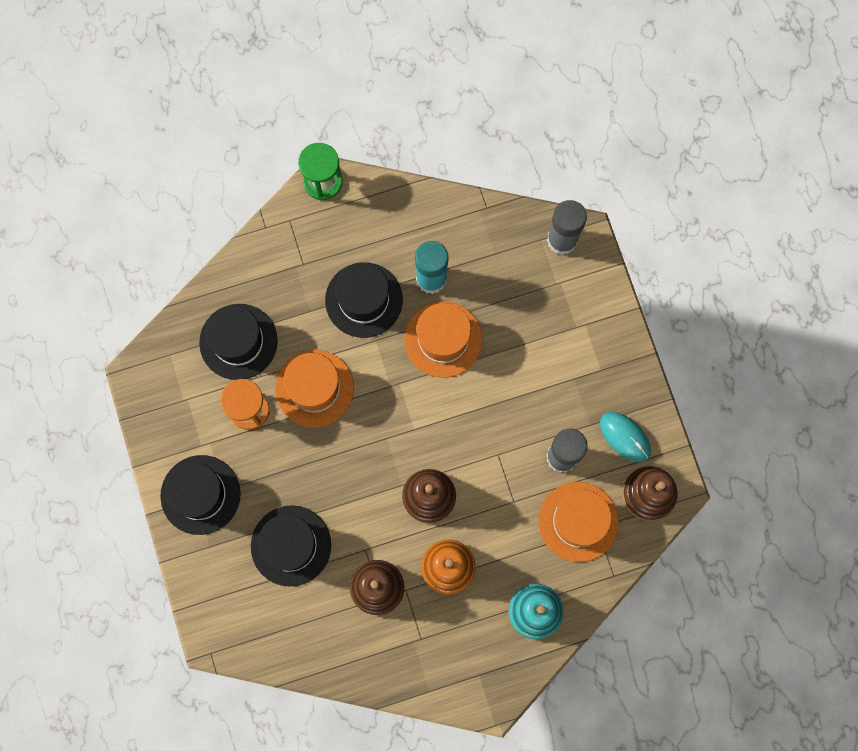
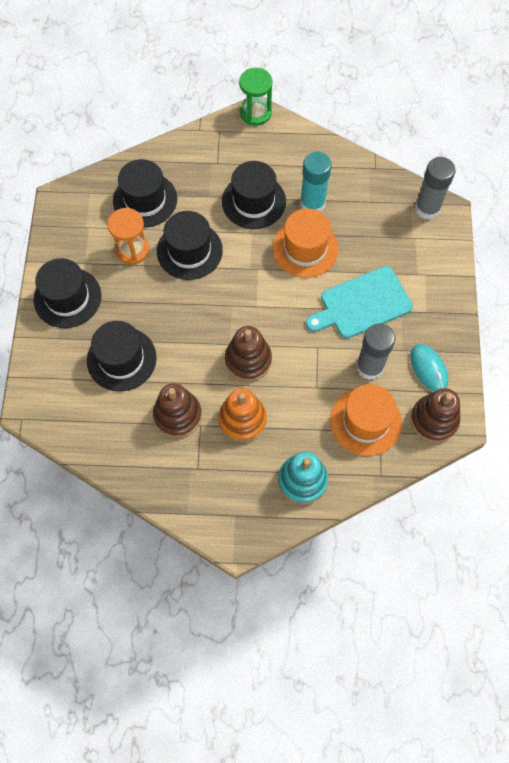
camera: 20 degrees right, 10 degrees down
orange hat [275,350,354,427] -> black hat [157,211,223,280]
none -> turquoise cutting board [306,266,413,338]

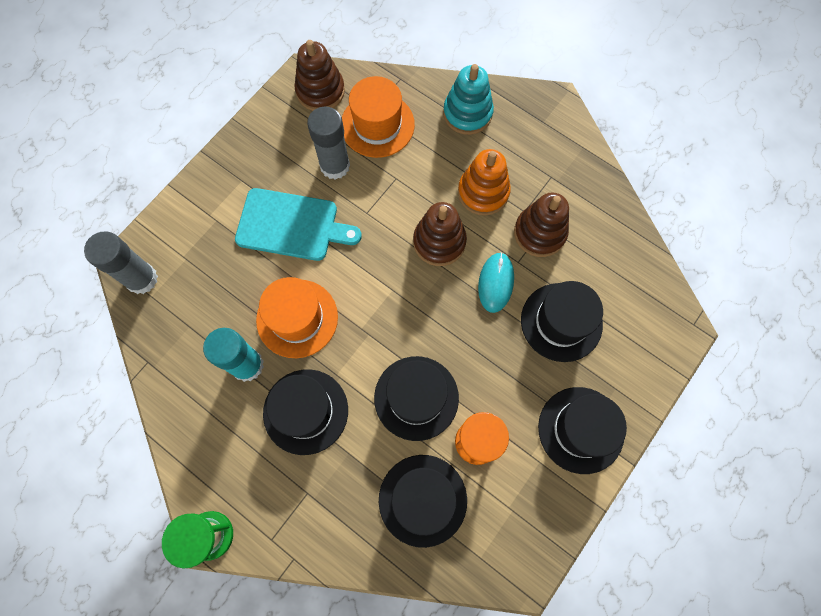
camera: 145 degrees left, 5 degrees up
turquoise mouse [410,344,448,392] -> turquoise mouse moved to [478,252,514,313]

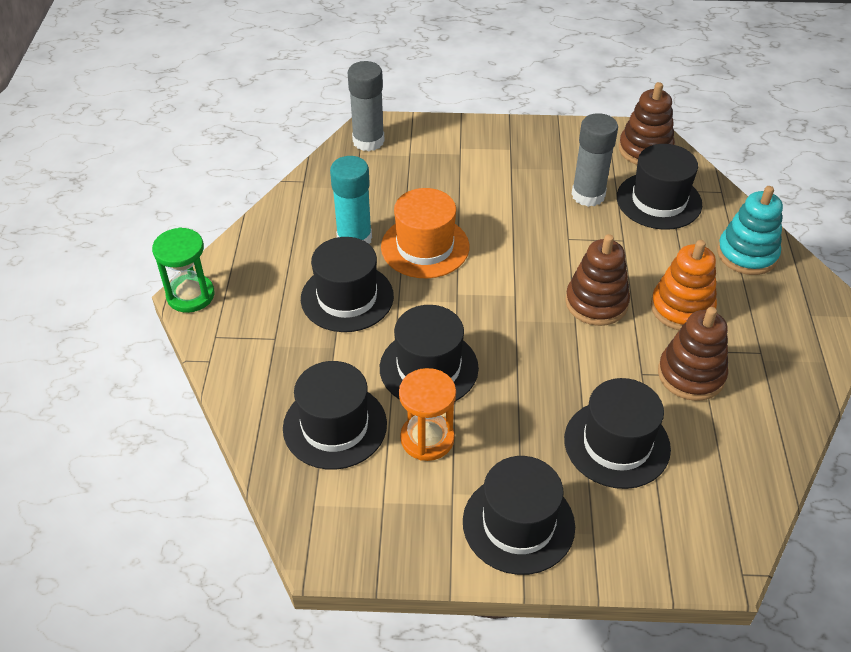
camera: 55 degrees right, 25 degrees down
turquoise cutting board [235,188,362,261] -> none
orange hat [342,76,415,158] -> black hat [617,144,702,230]
turquoise mouse [478,252,514,313] -> none

